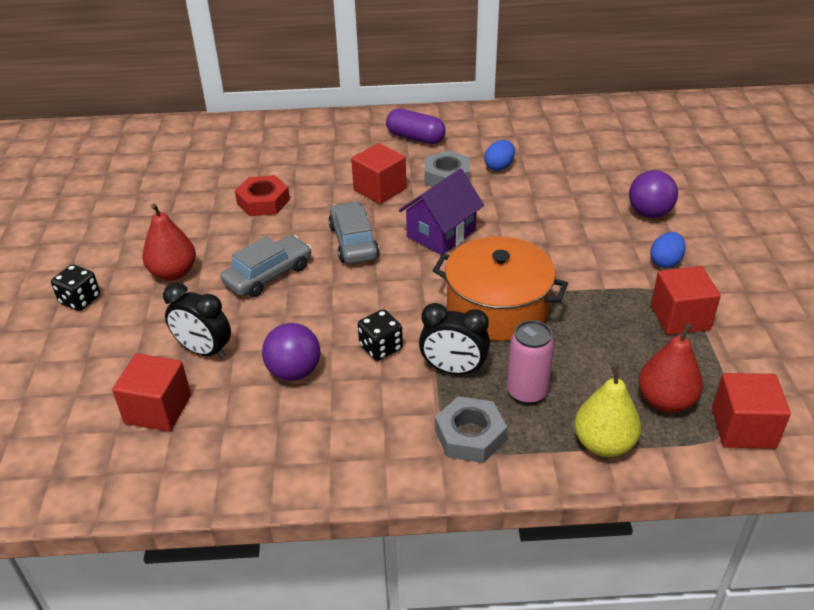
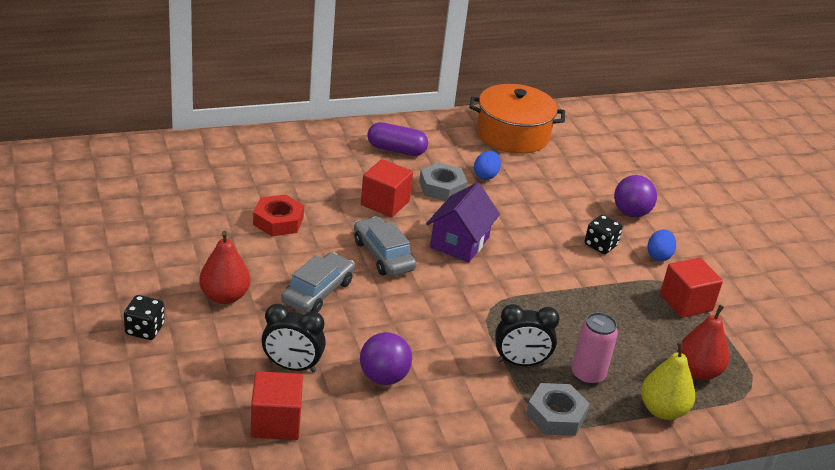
camera: 20 degrees left, 5 degrees down
black dice [358,309,403,361] -> black dice moved to [585,215,623,254]
orange pot [433,236,568,341] -> orange pot moved to [469,84,565,154]
red cube [712,373,791,449] -> none

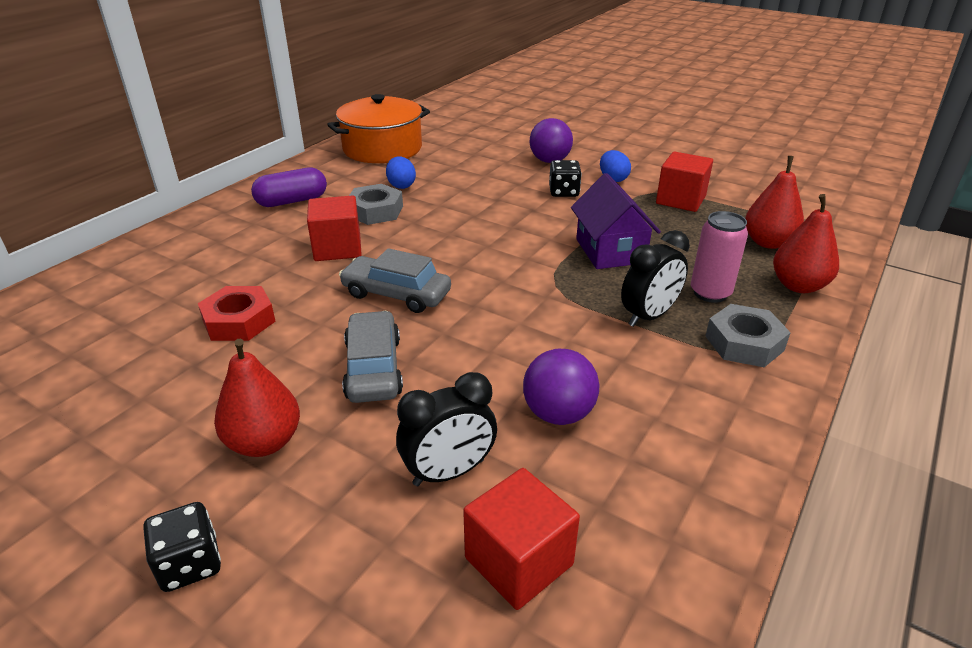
camera: 35 degrees left, 0 degrees up
purple house [426,182,500,262] -> purple house moved to [571,173,661,269]
yellow pear [641,341,695,420] -> red pear [773,194,839,293]

